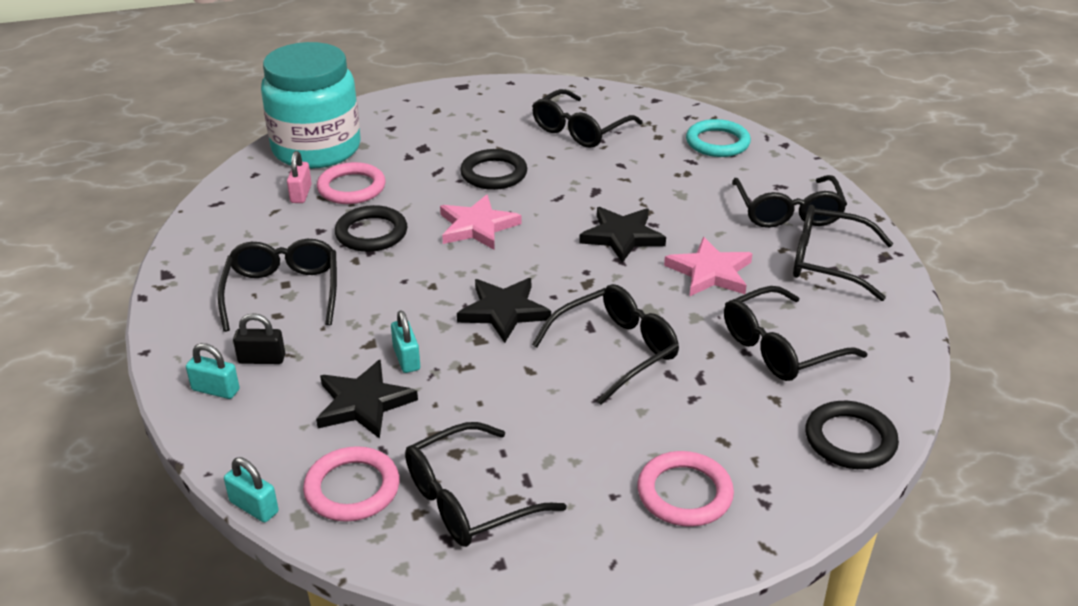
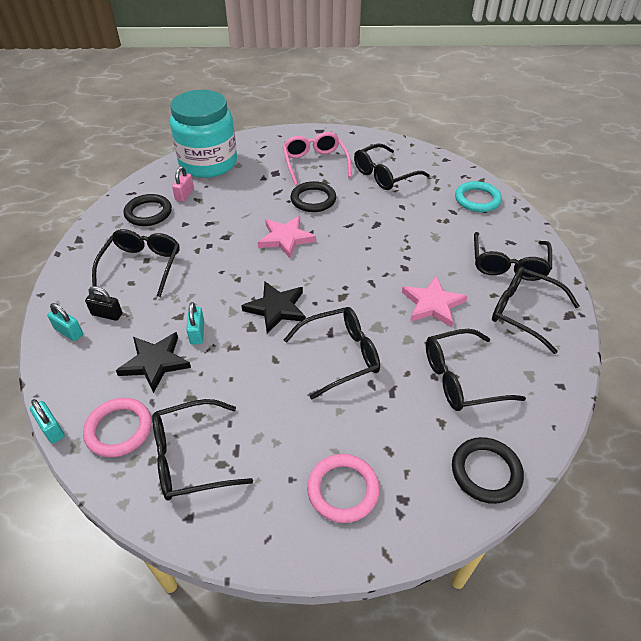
camera: 15 degrees right, 10 degrees up
pink ring [317,162,386,204] -> none
black ring [335,205,407,252] -> black ring moved to [124,194,172,226]
black star [579,207,666,263] -> none
none -> pink glasses [282,132,352,186]

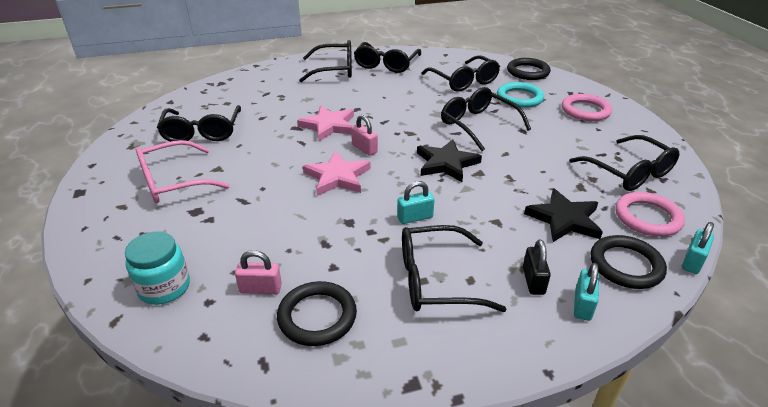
camera: 105 degrees left, 10 degrees down
turquoise jar [170,90,237,178] -> turquoise jar [125,231,190,305], size x0.50
turquoise padlock [186,302,205,345] -> turquoise padlock moved to [397,181,435,224]
black ring [290,181,336,212] -> black ring moved to [590,235,667,289]
black glasses [354,143,430,190] -> black glasses turned 45 degrees clockwise [157,105,241,142]
pink star [402,276,467,328] -> pink star moved to [297,105,354,142]
turquoise ring [455,181,502,212] -> turquoise ring moved to [497,82,544,108]
none -> pink padlock [351,115,378,156]

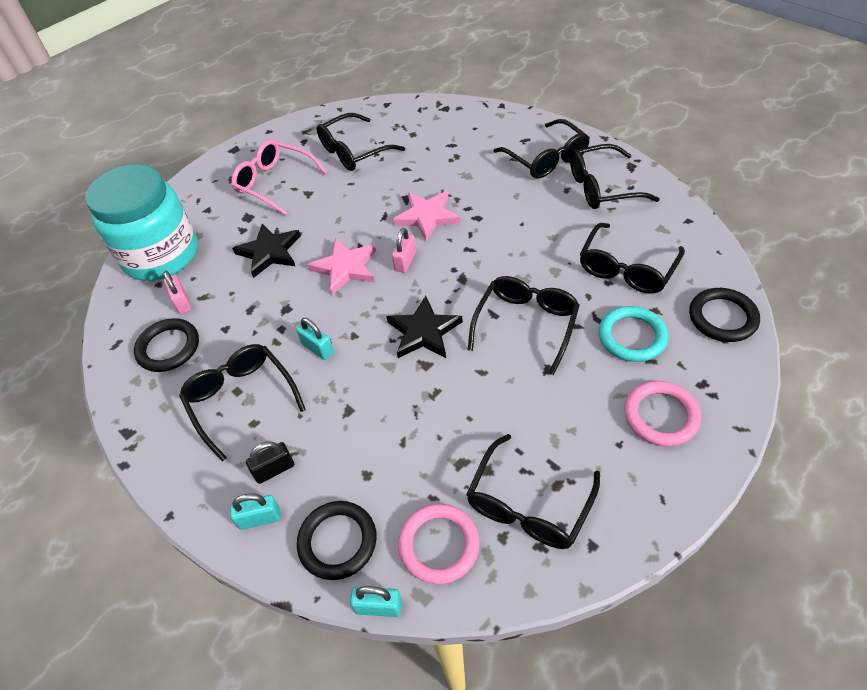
camera: 65 degrees right, 15 degrees up
turquoise jar [125,231,190,305] -> turquoise jar [85,164,198,281], size x2.02
black star [524,188,603,242] -> black star moved to [232,224,301,278]

